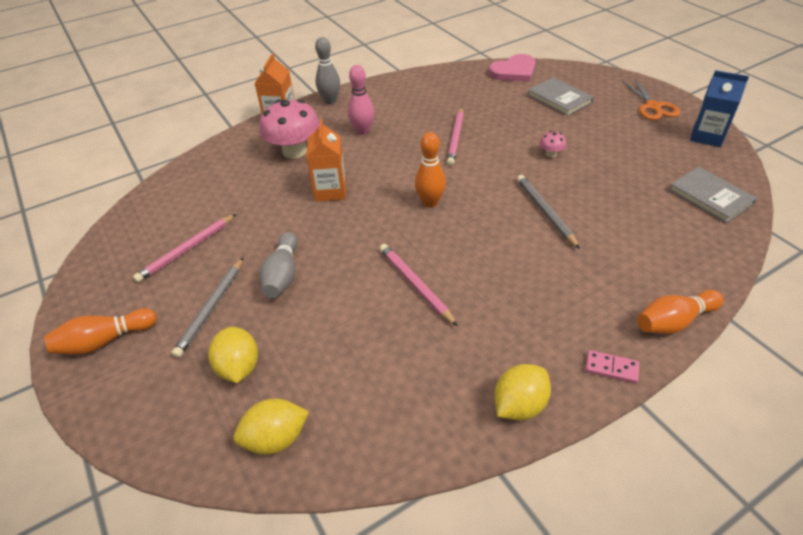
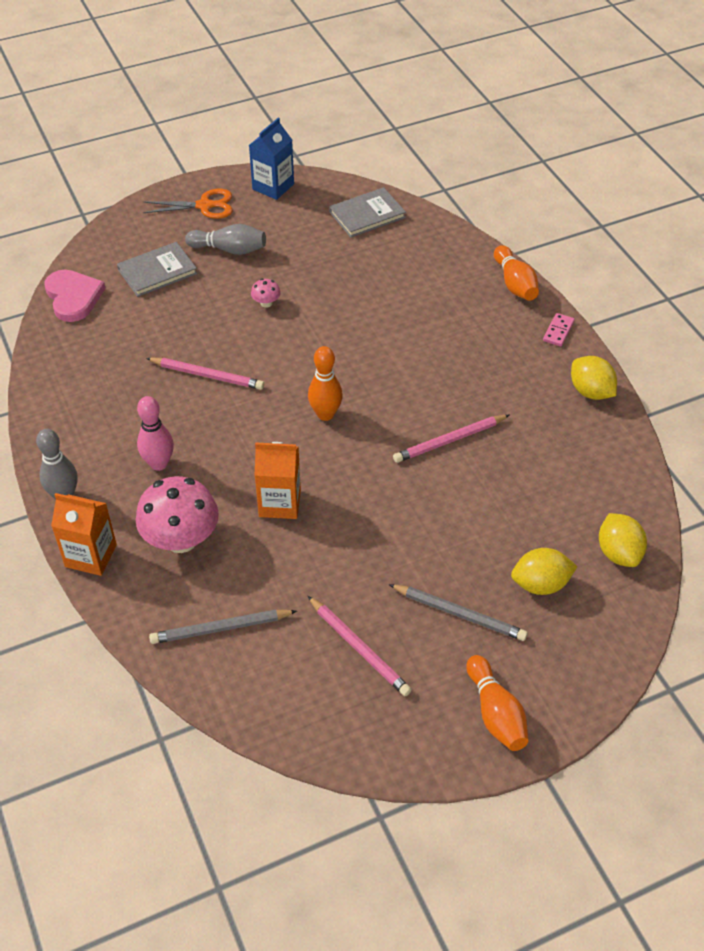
camera: 85 degrees left, 5 degrees up
grey bowling pin [259,232,298,298] -> grey bowling pin moved to [185,224,266,255]
grey pencil [517,175,580,249] -> grey pencil moved to [149,609,297,644]

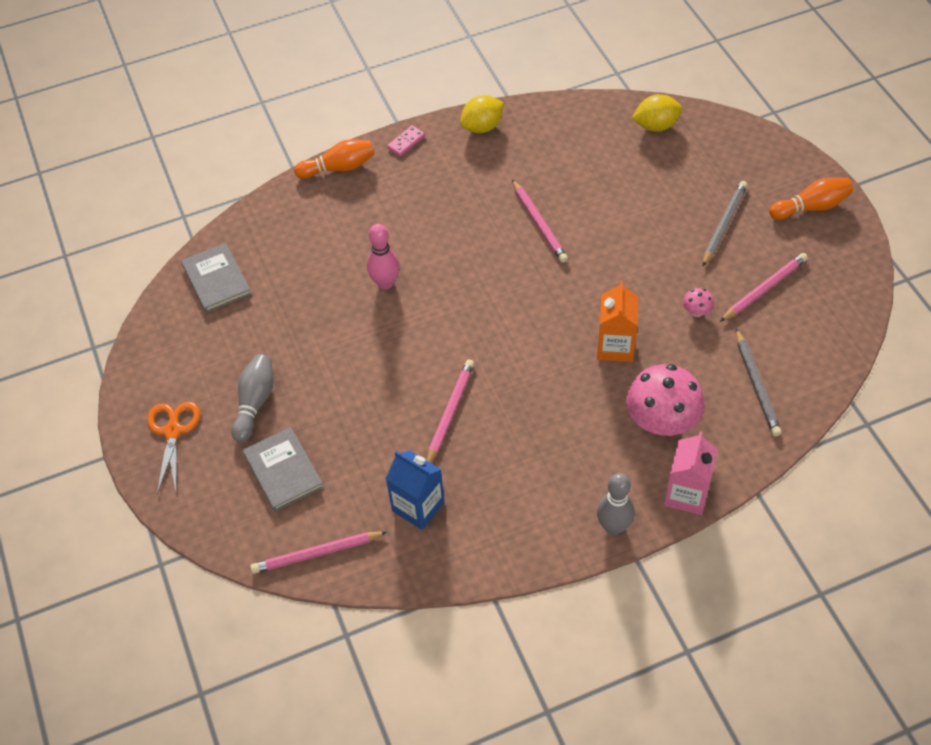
camera: 85 degrees left, 5 degrees up
pink heart [45,270,106,322] -> pink pencil [250,531,387,574]
orange carton [51,493,117,576] -> pink carton [664,432,718,515]
pink bowling pin [137,396,174,471] -> pink bowling pin moved to [367,224,400,290]
blue carton [249,118,294,200] -> blue carton moved to [386,450,444,530]
pink mushroom [251,279,281,308] -> pink mushroom moved to [683,288,714,317]
orange bowling pin [308,346,343,421] -> none
yellow lemon [511,548,578,595] -> none
pink domino [543,313,575,346] -> pink domino turned 75 degrees counterclockwise [387,125,425,156]

